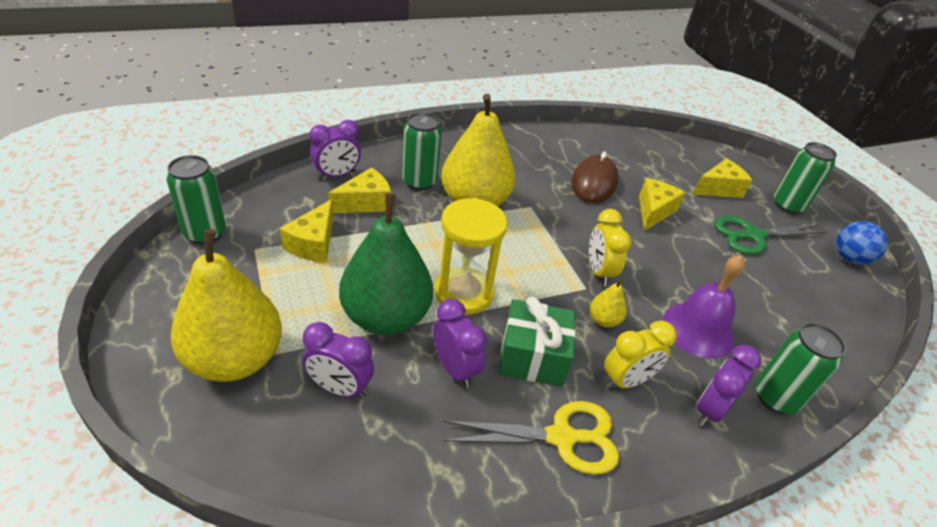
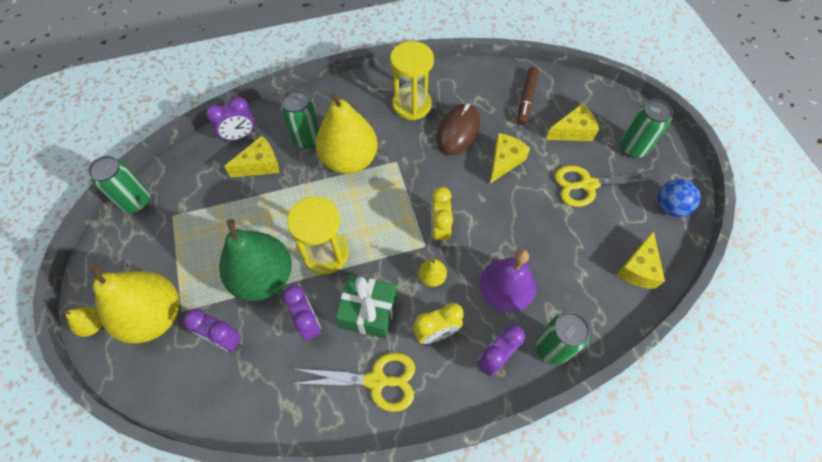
camera: 10 degrees right, 20 degrees up
yellow cheese [280,199,333,262] -> yellow cheese moved to [616,231,665,289]
green scissors [714,216,828,255] -> yellow scissors [554,165,659,207]
none -> yellow pear [64,307,102,337]
none -> yellow hourglass [390,41,434,120]
none -> brown marker [517,67,539,125]

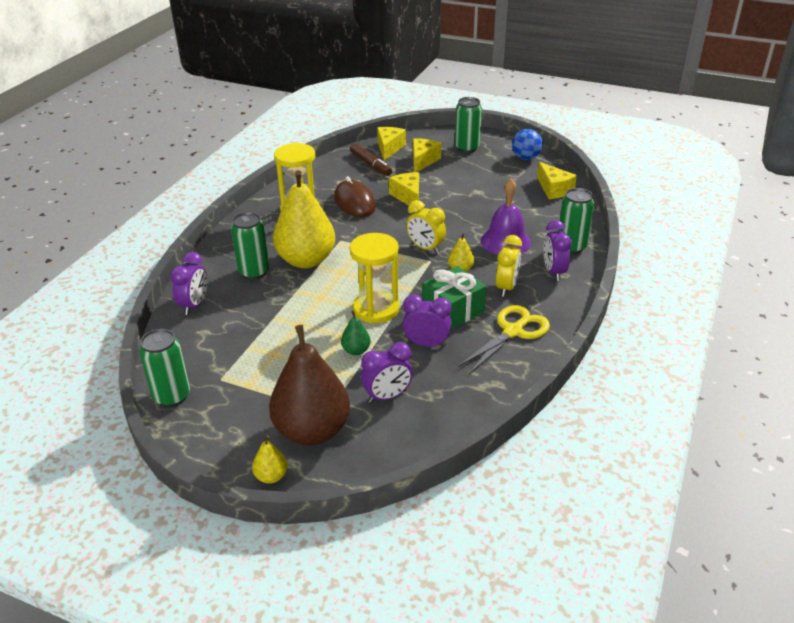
camera: 50 degrees left, 25 degrees down
yellow pear [90,264,179,344] -> brown pear [269,325,350,445]
green pear [219,219,292,301] -> green pear [341,311,371,355], size x0.42
yellow cheese [224,136,279,177] -> yellow cheese moved to [377,127,406,161]
yellow scissors [554,165,659,207] -> none

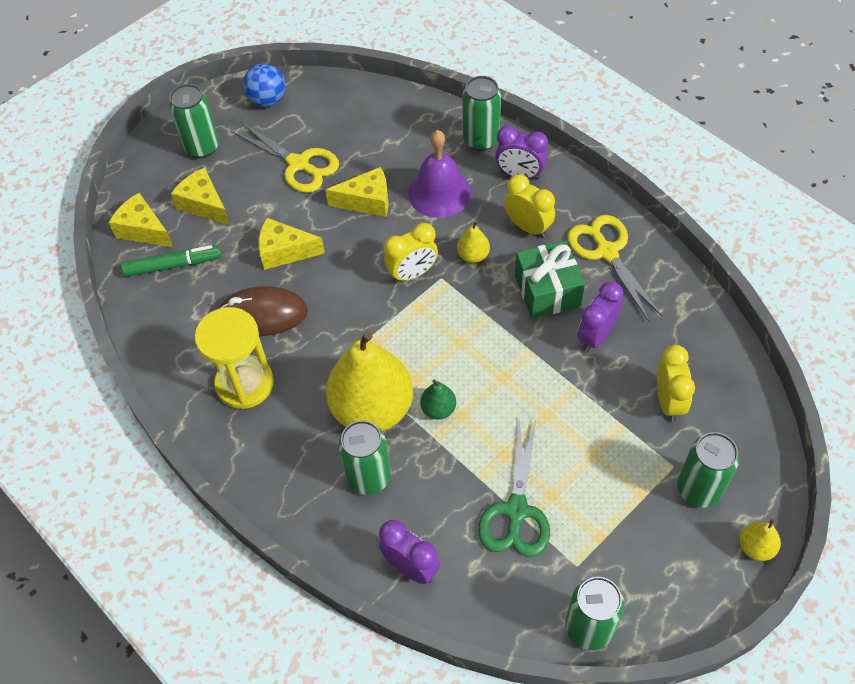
camera: 65 degrees left, 20 degrees up
brown pear [269,325,350,445] -> green can [677,432,739,508]
green pear [341,311,371,355] -> green pear moved to [420,380,456,419]
brown marker [350,143,392,176] -> green marker [121,245,221,277]
yellow hourglass [350,233,400,323] -> none
purple clock [361,342,413,403] -> yellow clock [657,345,695,422]
yellow cheese [537,162,577,199] -> yellow cheese moved to [325,167,388,217]
none -> yellow scissors [231,122,339,193]
none -> green scissors [478,418,550,557]

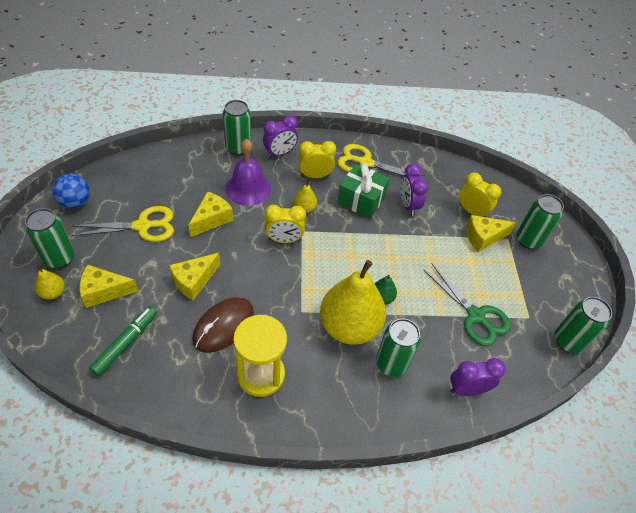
camera: 55 degrees left, 5 degrees down
yellow cheese [109,193,174,248] -> yellow cheese moved to [466,215,516,252]
yellow clock [384,223,438,283] -> yellow clock turned 75 degrees clockwise [265,205,306,243]
yellow pear [740,519,781,561] -> yellow pear moved to [35,265,65,299]

